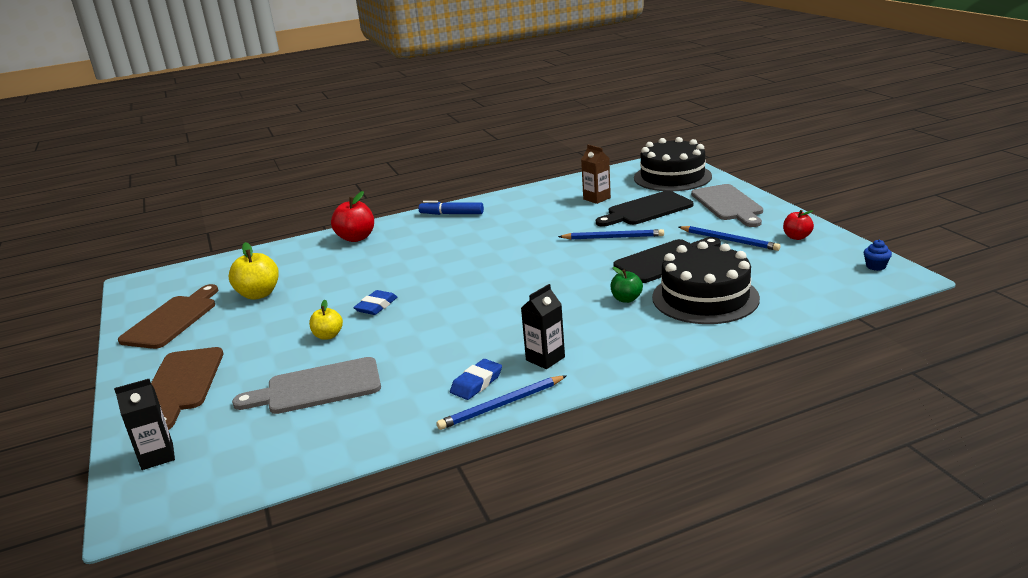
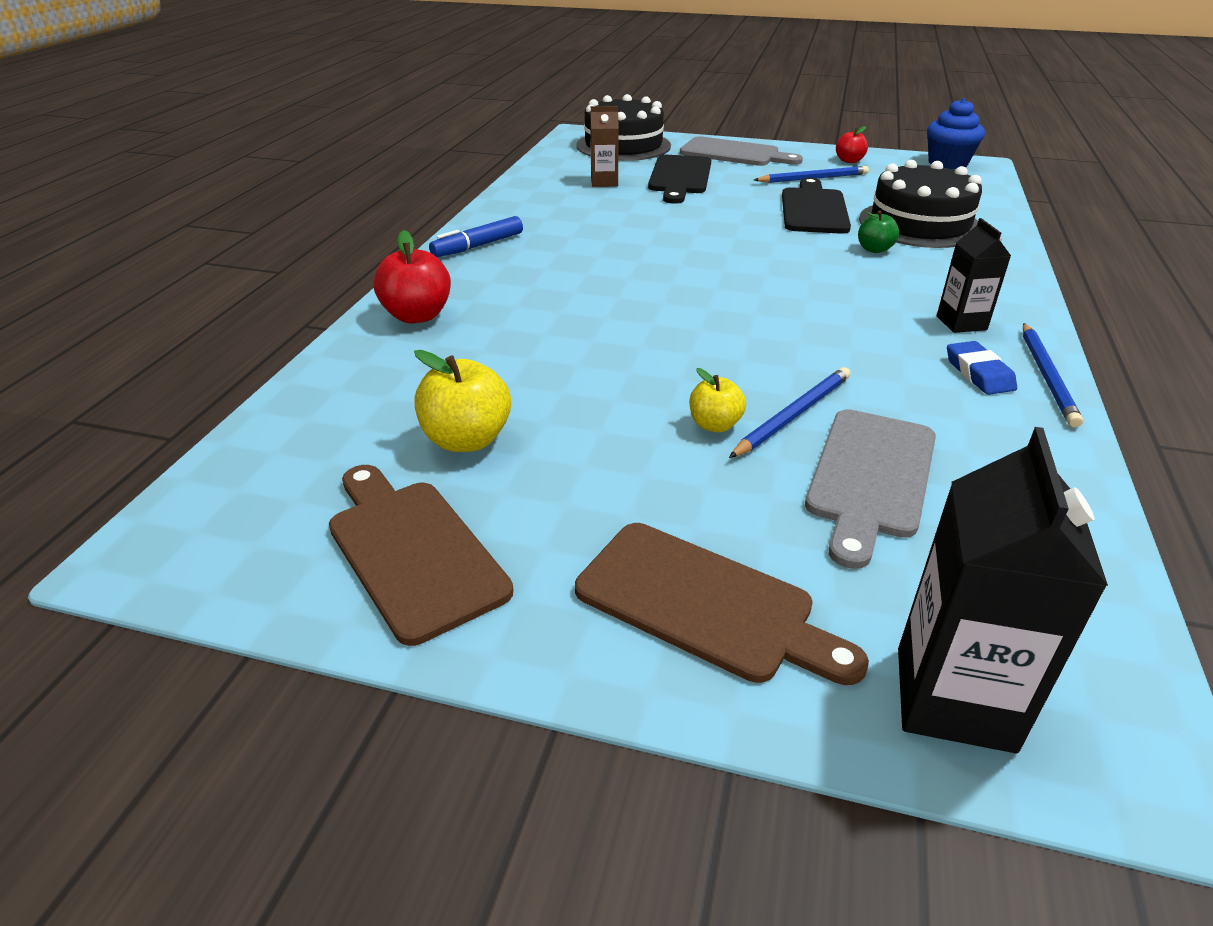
camera: 55 degrees left, 10 degrees up
black carton [114,379,175,470] -> black carton [898,427,1108,753], size x1.65
blue eraser [353,290,398,315] -> none
blue pencil [558,229,664,239] -> blue pencil moved to [729,367,850,458]
blue cupcake [864,240,892,271] -> blue cupcake [927,98,985,169], size x2.10

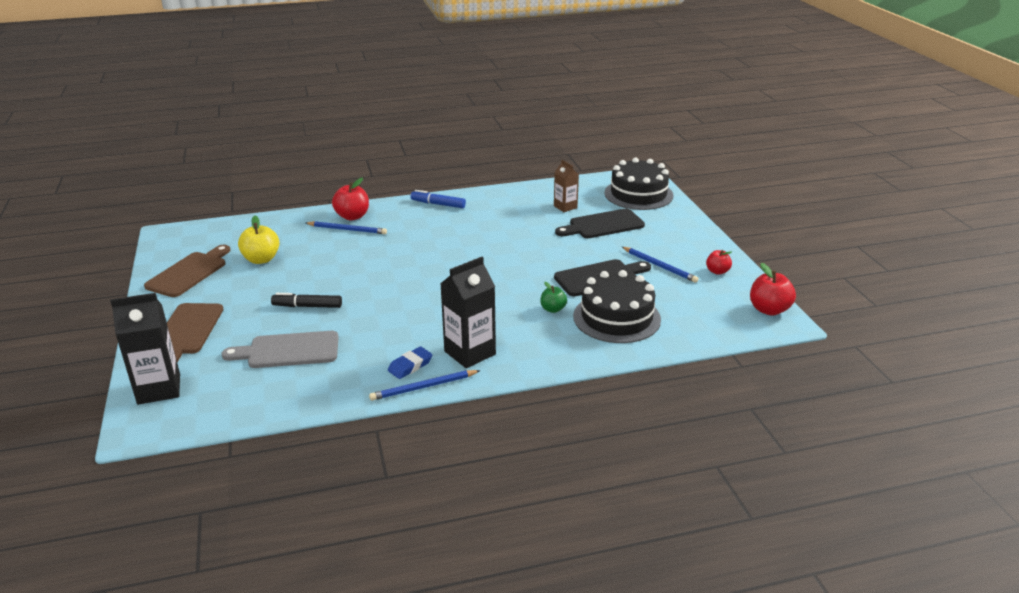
camera: 60 degrees right, 5 degrees down
grey cutting board [680,136,803,166] -> none
yellow apple [690,368,746,432] -> black marker [271,293,342,308]
blue pencil [729,367,850,458] -> blue pencil moved to [306,221,387,234]
blue cupcake [927,98,985,169] -> red apple [750,263,796,316]
black carton [937,218,1011,333] -> black carton [440,257,496,368], size x1.65

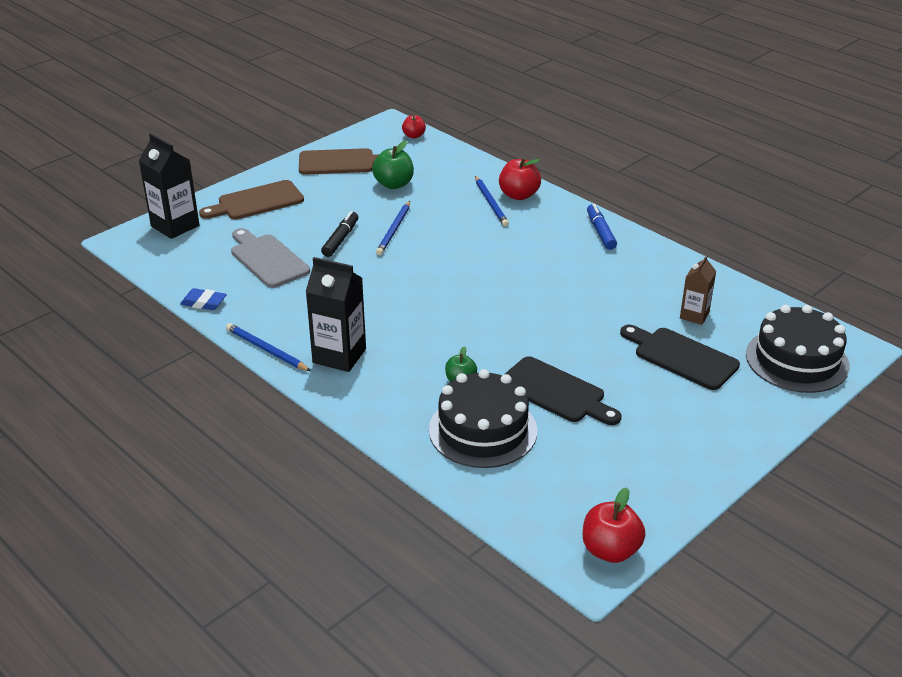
camera: 60 degrees right, 5 degrees up
yellow apple [238,216,280,264] -> green apple [372,140,414,189]
black marker [271,293,342,308] -> black marker turned 45 degrees clockwise [321,211,358,257]
blue eraser [388,347,433,379] -> blue eraser moved to [180,288,227,310]
blue pencil [622,247,698,283] -> blue pencil moved to [376,201,410,255]
red apple [706,250,732,275] -> red apple moved to [402,115,426,139]

